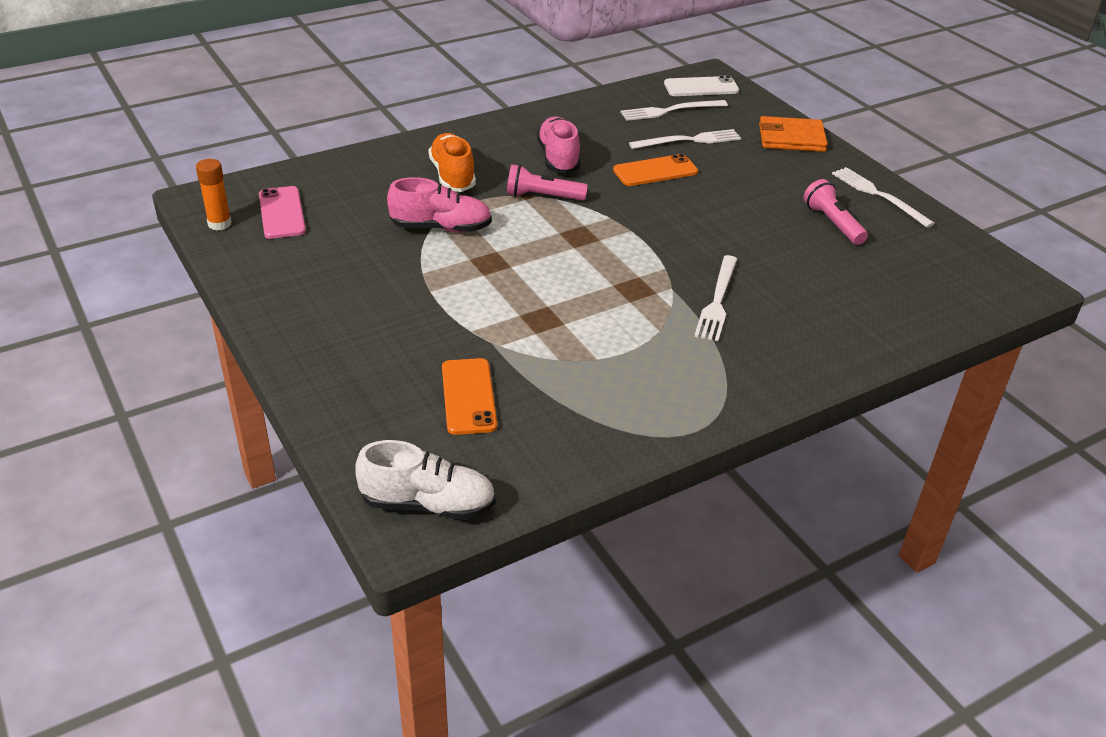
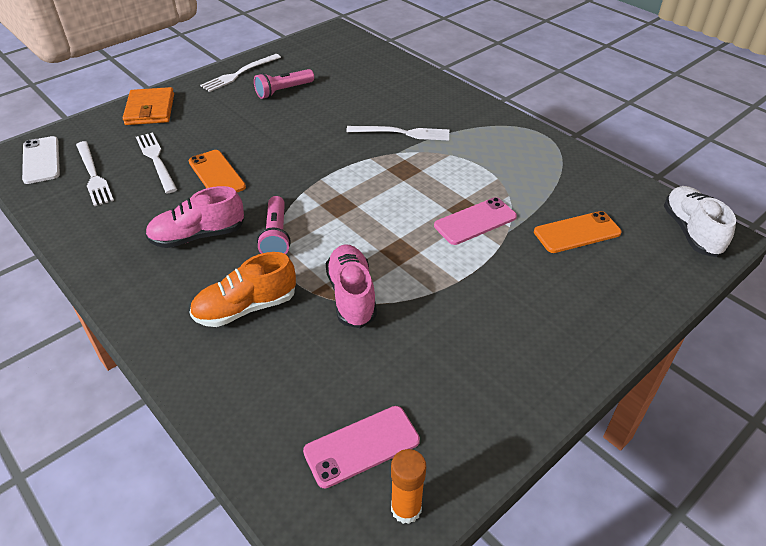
camera: 100 degrees left, 5 degrees up
none -> pink phone [434,197,517,245]

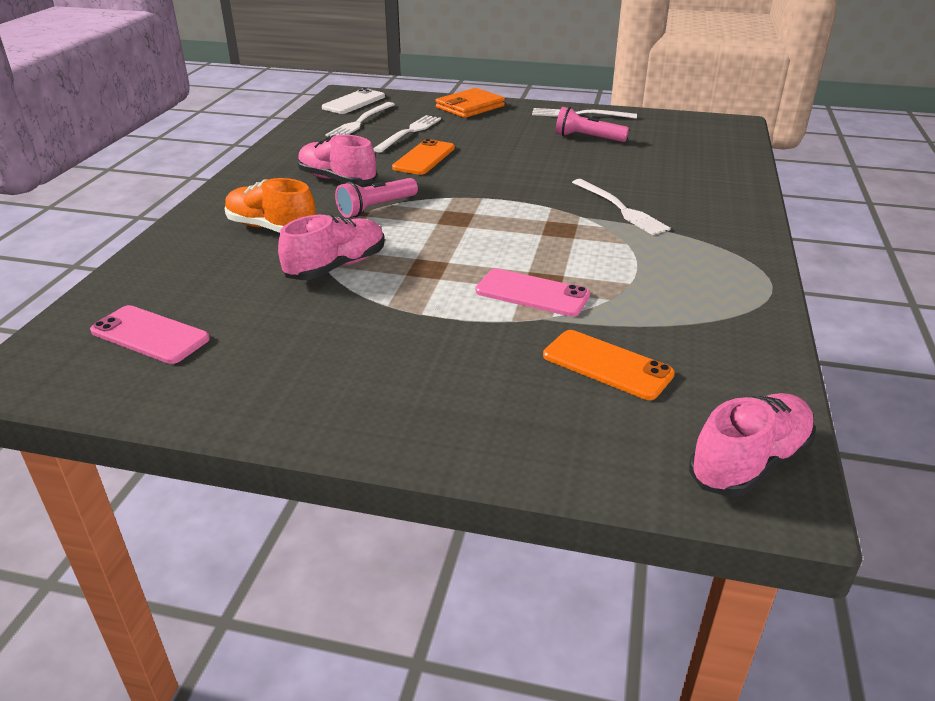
camera: 55 degrees right, 10 degrees down
orange glue stick [391,449,426,524] -> none
white shoe [664,186,736,257] -> pink shoe [689,393,816,497]

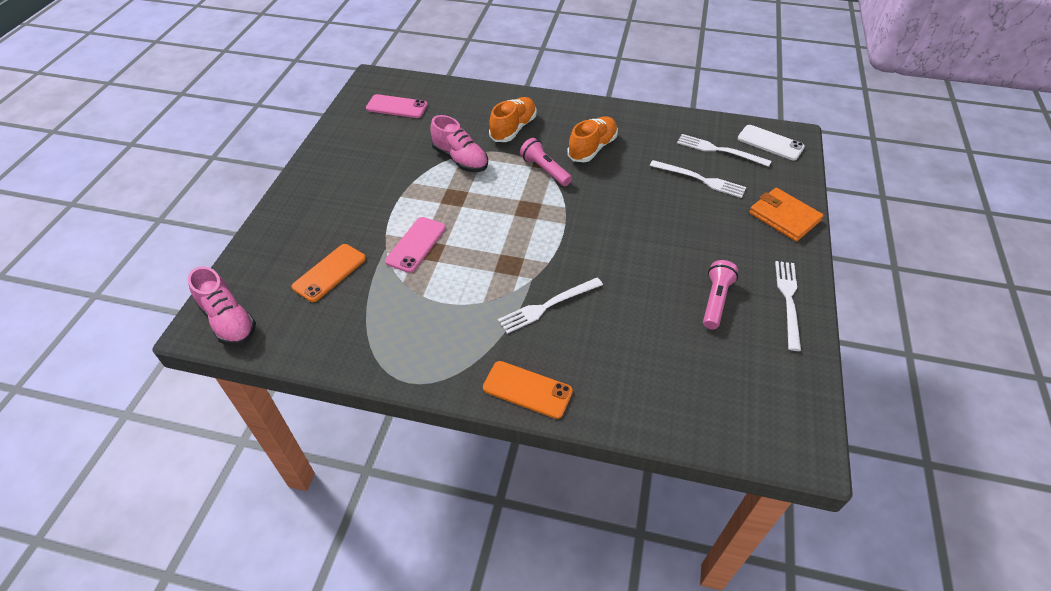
camera: 90 degrees right, 15 degrees up
pink phone [90,305,210,364] -> pink phone turned 75 degrees clockwise [366,94,428,118]
pink shoe [298,135,377,185] -> orange shoe [567,116,618,162]
orange phone [392,139,455,175] -> orange phone moved to [483,361,573,419]

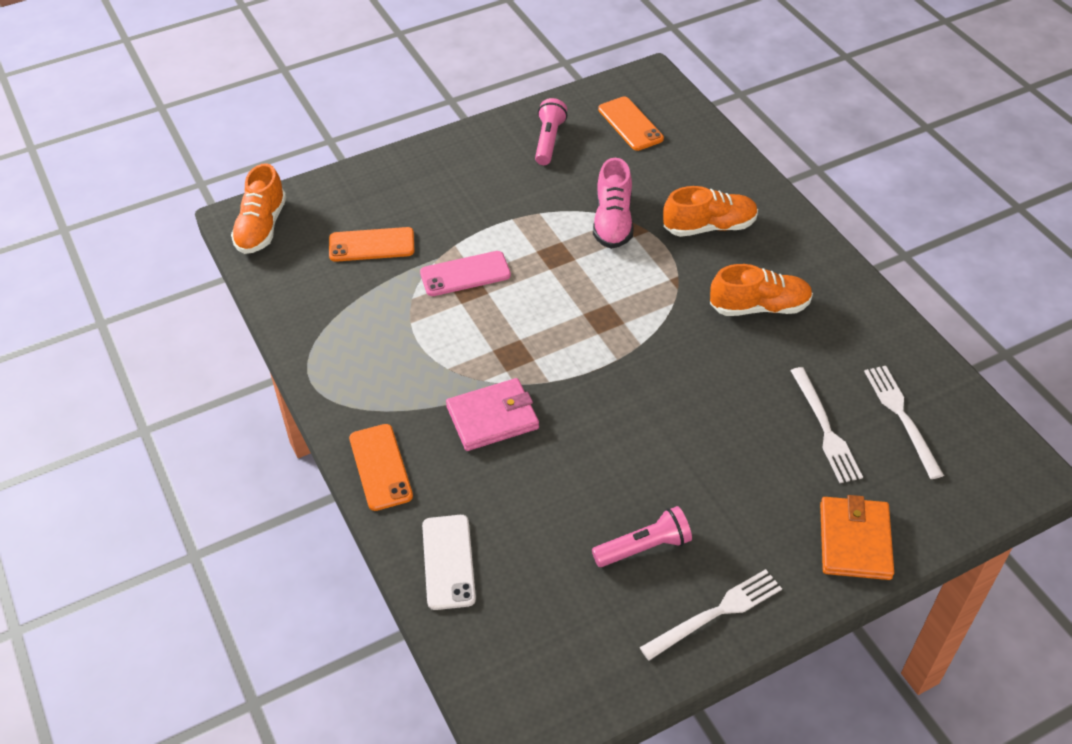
camera: 50 degrees right, 0 degrees up
pink shoe [188,266,256,346] -> orange shoe [231,163,286,254]
pink phone [366,94,428,118] -> orange phone [598,97,664,151]
white fork [498,277,603,334] -> pink wallet [446,378,539,451]
pink flashlight [520,138,572,186] -> pink flashlight moved to [535,98,567,165]
white phone [738,125,805,161] -> white phone moved to [422,515,476,610]

